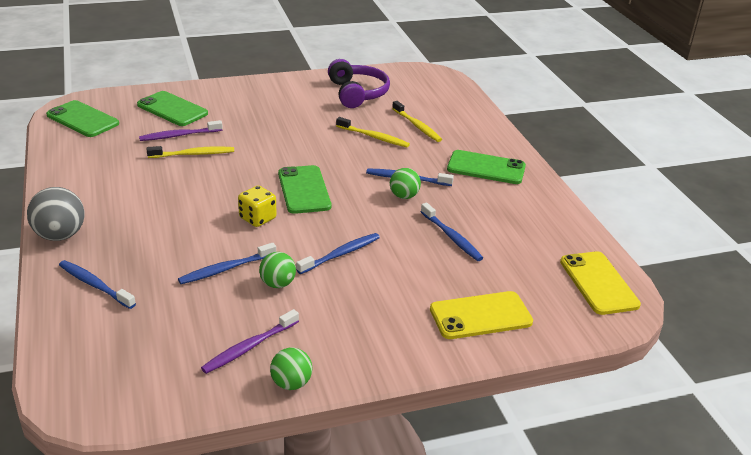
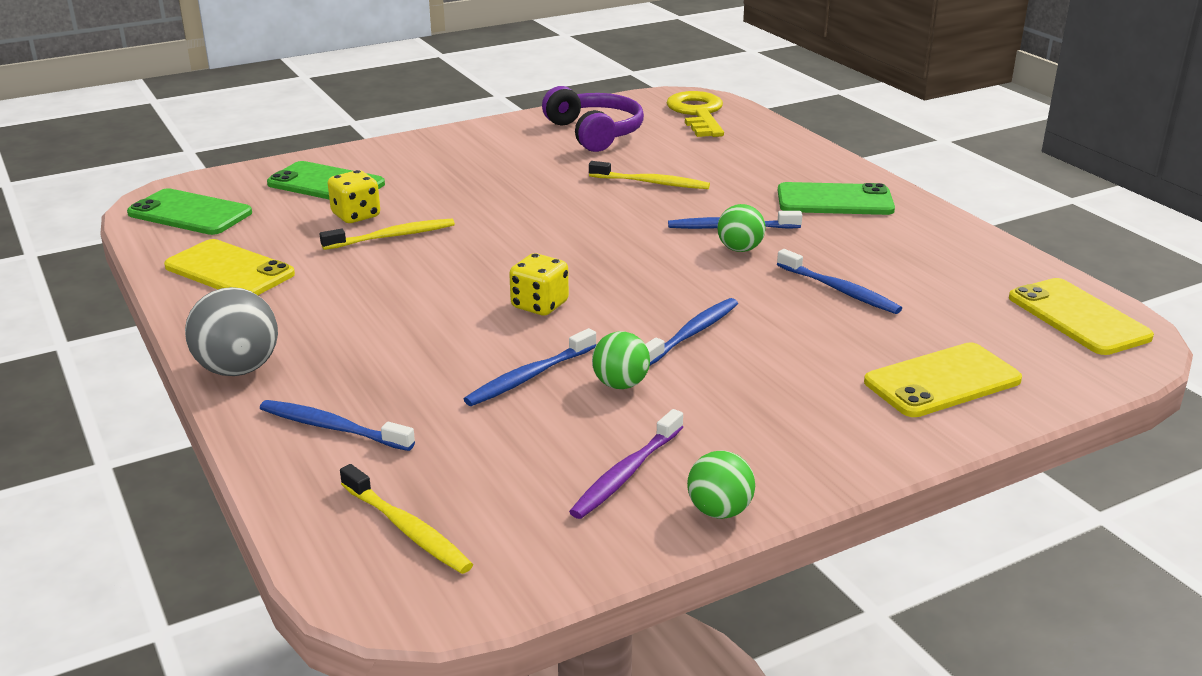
camera: 10 degrees left, 5 degrees down
purple toothbrush [139,120,223,141] -> yellow dice [328,170,380,223]
green phone [278,165,331,214] -> none
yellow toothbrush [392,101,442,142] -> yellow toothbrush moved to [340,464,473,574]
none -> yellow phone [164,239,295,295]
none -> yellow key [667,91,724,137]

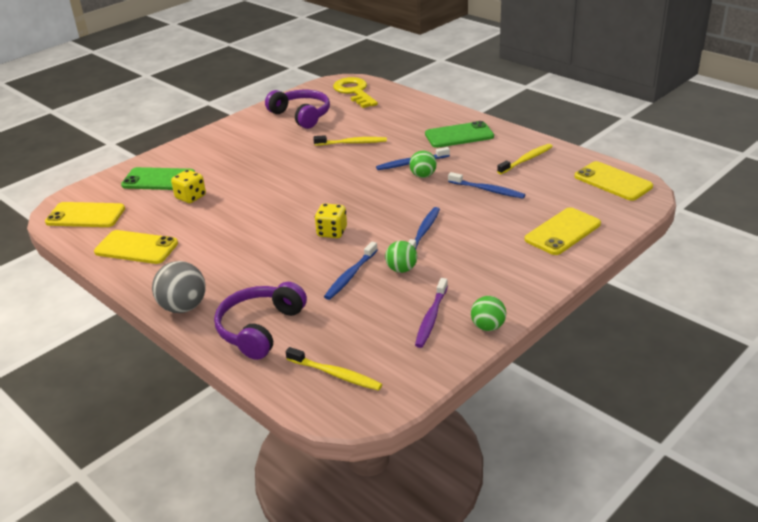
camera: 15 degrees left, 5 degrees up
green phone [127,188,252,235] -> yellow phone [45,202,125,227]
blue toothbrush [260,400,415,451] -> purple headphones [214,282,307,360]
yellow toothbrush [320,219,455,250] -> yellow toothbrush moved to [497,144,553,174]

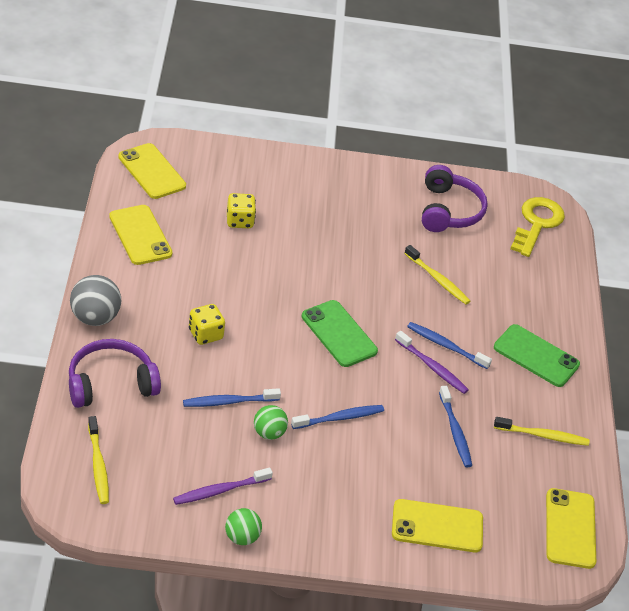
camera: 40 degrees right, 10 degrees up
green phone [121,167,195,190] -> green phone moved to [302,300,378,367]
yellow dice [315,203,347,238] -> yellow dice moved to [189,304,225,345]
green ball [409,150,437,178] -> purple toothbrush [395,331,469,394]

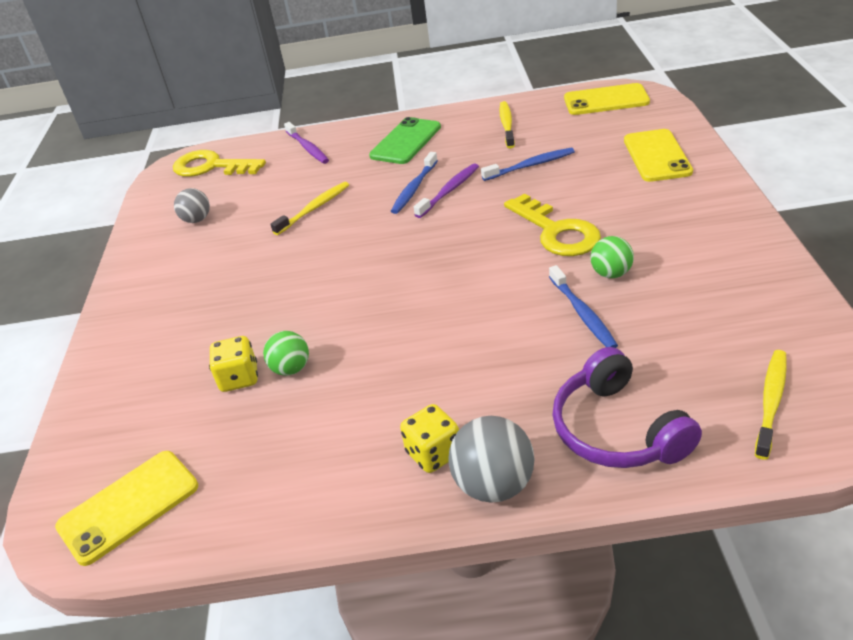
camera: 85 degrees left, 5 degrees down
yellow toothbrush [88,416,109,504] -> yellow toothbrush turned 45 degrees counterclockwise [755,350,787,460]
yellow phone [109,205,172,265] -> none
purple toothbrush [173,468,273,505] -> purple toothbrush moved to [284,122,329,164]
yellow dice [189,304,225,345] -> yellow dice moved to [400,404,459,473]
green ball [225,508,262,545] -> green ball moved to [263,331,309,376]
blue toothbrush [291,405,384,429] -> yellow key [504,193,601,256]
green phone [302,300,378,367] -> none
purple headphones [422,165,488,232] -> grey ball [174,188,210,223]

